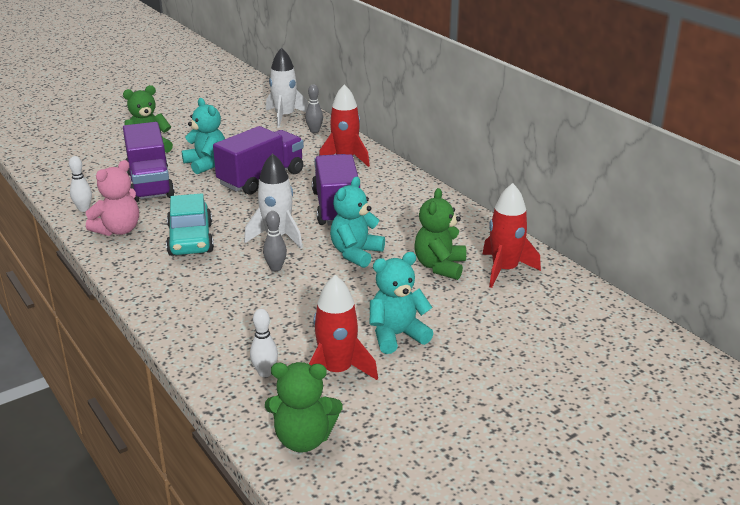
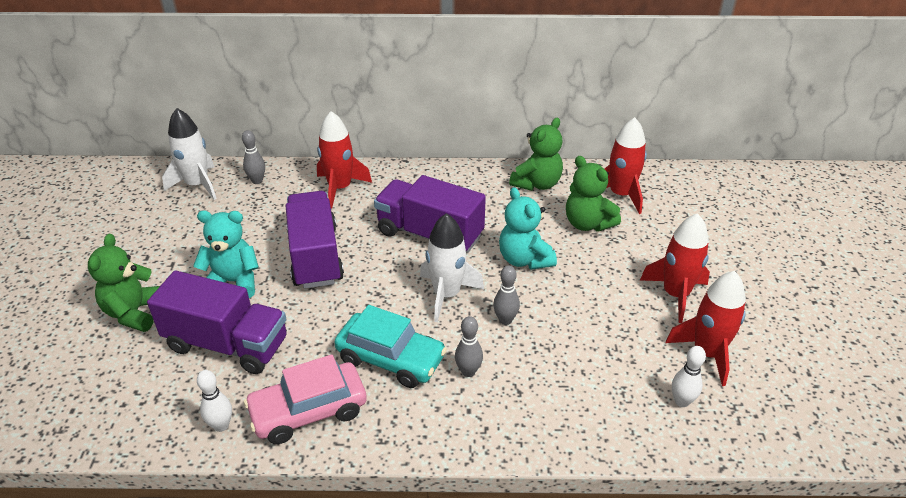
camera: 55 degrees left, 10 degrees up
pink teddy bear [86,160,139,236] -> pink car [244,355,367,444]
green teddy bear [265,362,342,453] -> green teddy bear moved to [509,118,563,191]
turquoise teddy bear [370,252,433,354] -> red rocket [640,213,710,323]
none -> grey bowling pin [455,316,483,377]

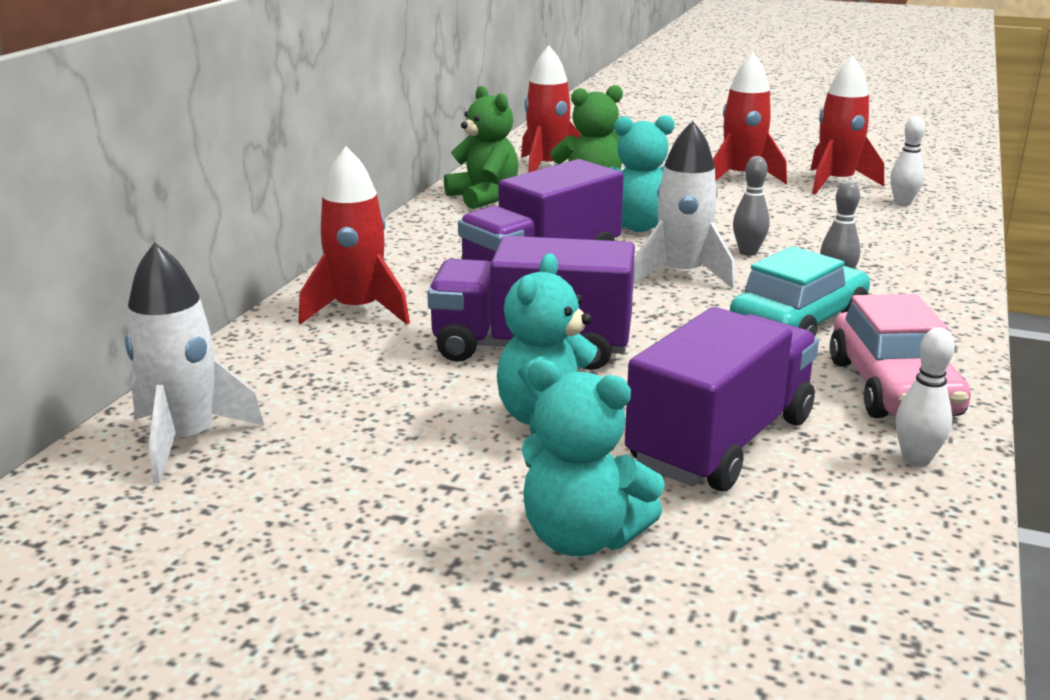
camera: 70 degrees left, 15 degrees down
green teddy bear [88,234,160,332] -> turquoise teddy bear [521,359,665,556]
grey bowling pin [242,130,265,184] -> none

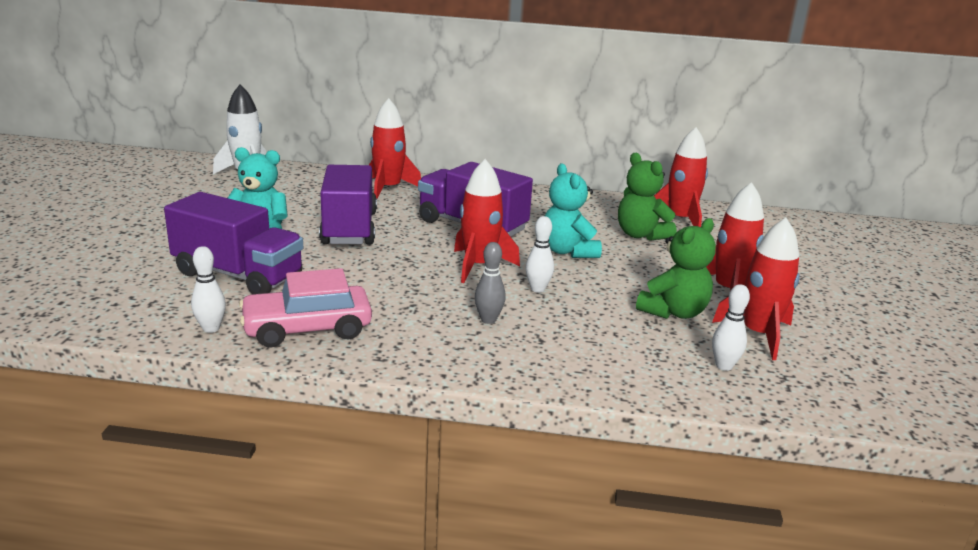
camera: 75 degrees right, 0 degrees up
green teddy bear [444,86,519,209] -> green teddy bear moved to [636,218,716,319]
turquoise teddy bear [521,359,665,556] -> none
white rocket [633,121,735,289] -> red rocket [454,159,520,283]
turquoise car [730,246,870,336] -> none
grey bowling pin [733,156,770,256] -> white bowling pin [526,216,554,293]

